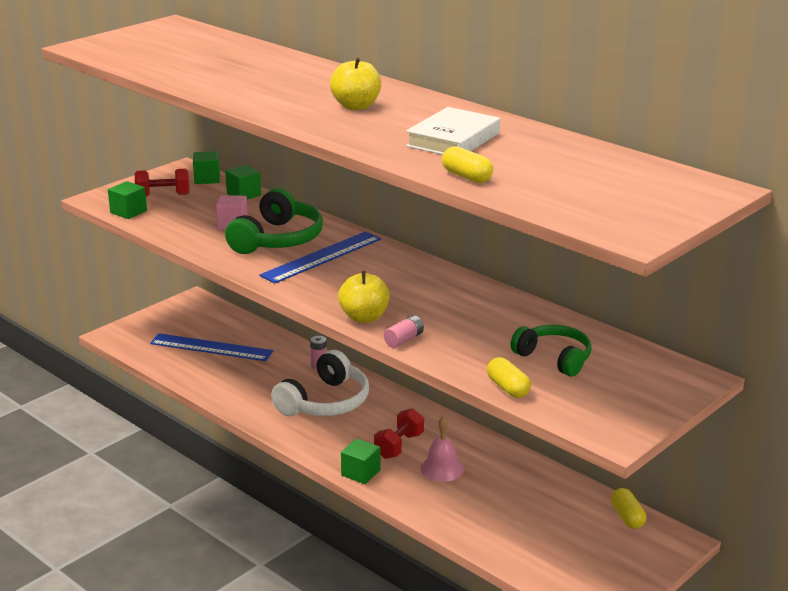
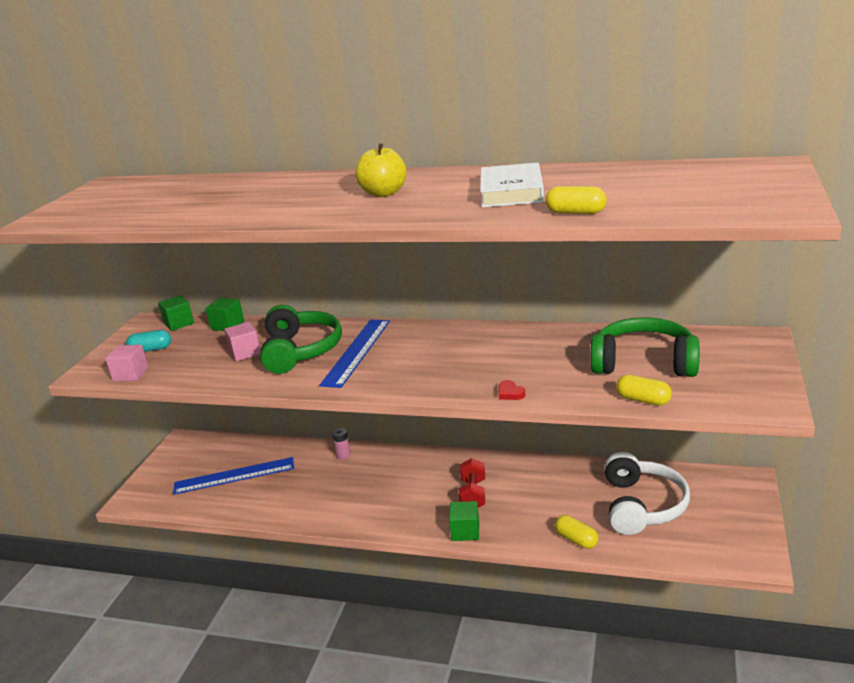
camera: 25 degrees left, 0 degrees up
green cube [108,181,147,219] -> pink cube [105,345,149,381]
red dumbbell [135,169,190,197] -> turquoise capsule [126,330,171,352]
white headphones [271,350,369,416] -> white headphones moved to [605,452,690,535]
yellow apple [338,271,389,323] -> none
pink battery [384,315,424,348] -> red heart [499,380,525,400]
pink bell [420,416,464,482] -> none
green headphones [510,325,592,376] -> green headphones [591,317,699,377], size x1.50
yellow capsule [611,488,646,529] -> yellow capsule moved to [555,515,599,549]

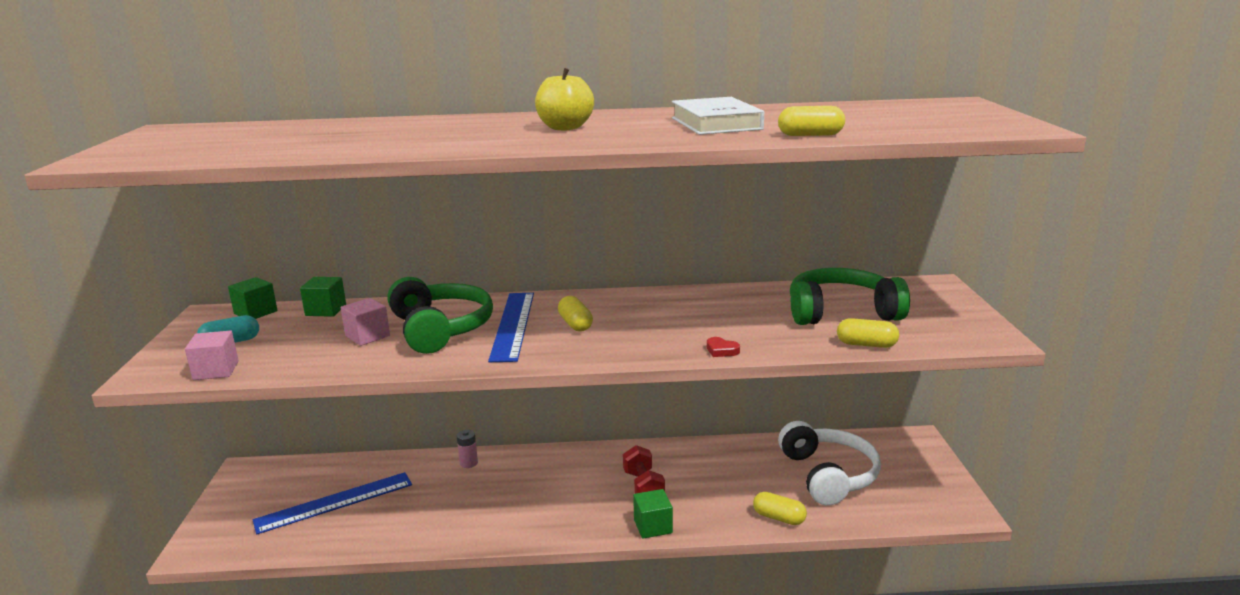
camera: 20 degrees left, 5 degrees down
none -> yellow capsule [558,296,593,332]

